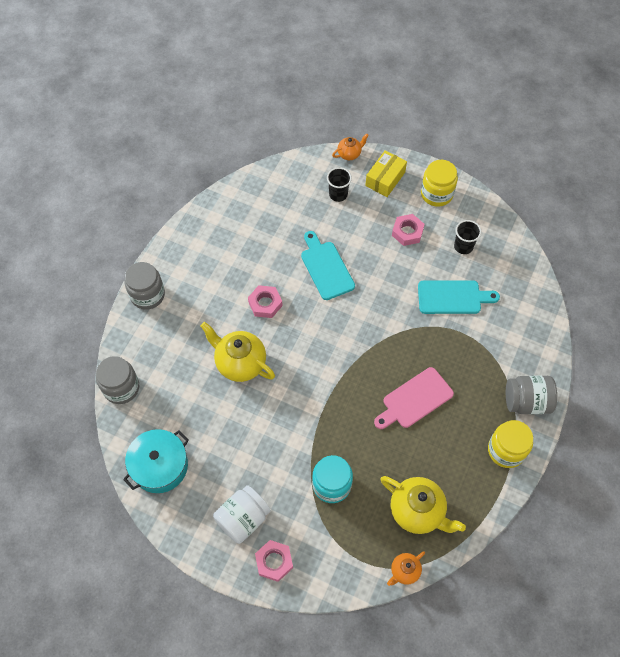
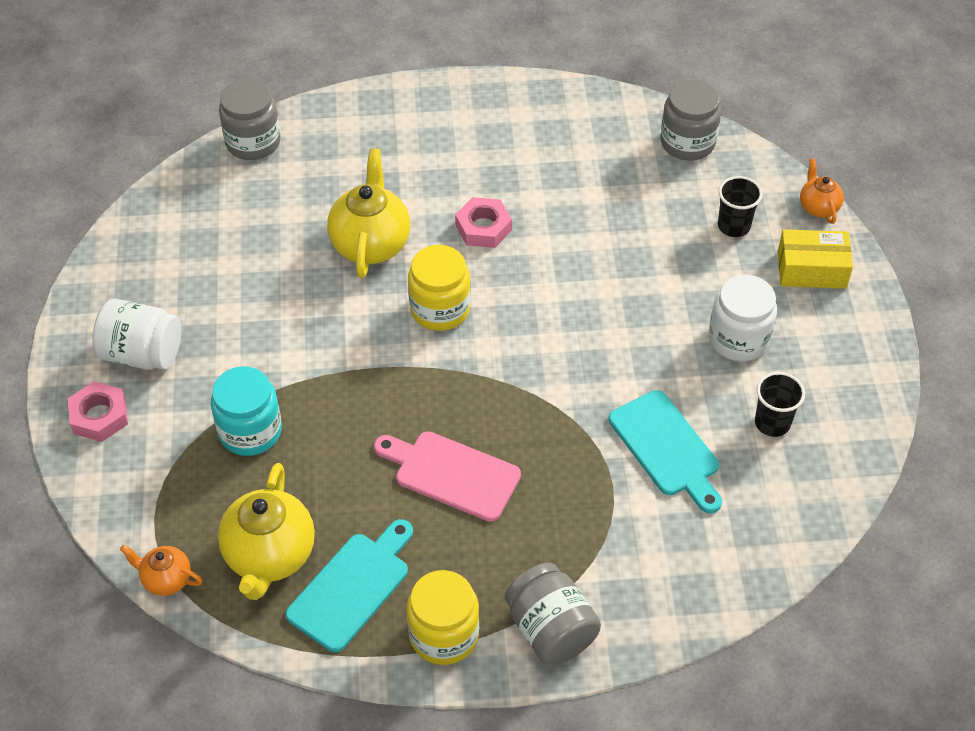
camera: 60 degrees right, 10 degrees down
turquoise pot [123,429,189,493] -> none
grey jar [125,262,165,310] -> grey jar moved to [660,79,721,161]
turquoise cutting board [301,231,355,300] -> turquoise cutting board moved to [286,519,413,652]
orange teapot [332,134,369,160] -> orange teapot turned 135 degrees counterclockwise [800,158,844,224]
pink nut [392,214,425,246] -> white jar [709,275,777,362]
yellow jar [421,160,458,207] -> yellow jar moved to [408,245,471,331]

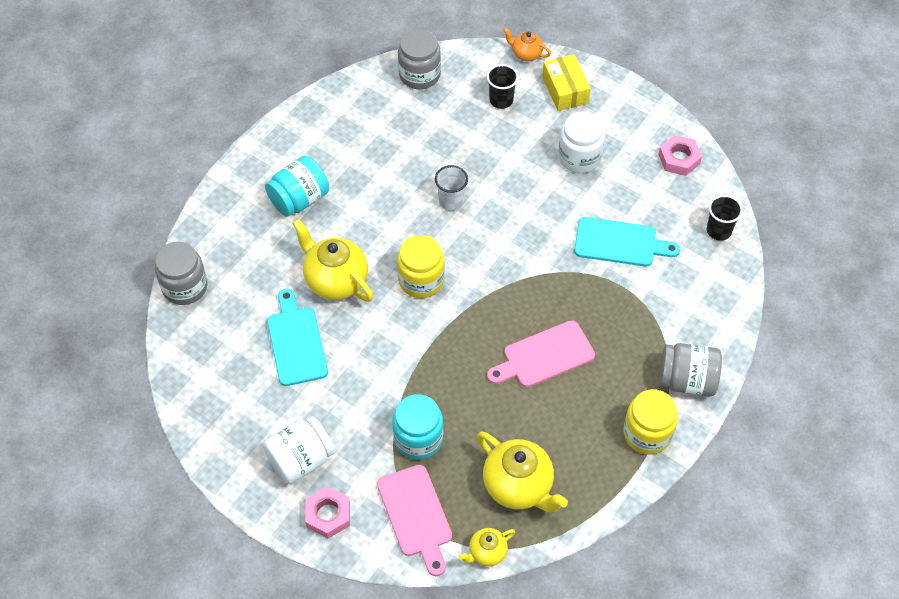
camera: 50 degrees left, 5 degrees up
orange teapot [120,545,202,596] -> yellow teapot [459,528,516,566]
turquoise cutting board [286,519,413,652] -> turquoise cutting board moved to [267,289,328,386]
pink nut [455,197,512,248] -> pink nut moved to [658,135,702,176]
black cup [755,372,805,437] -> black cup moved to [707,195,743,241]
yellow box [778,229,853,289] -> yellow box turned 60 degrees counterclockwise [542,54,591,111]
none -> turquoise jar [265,156,329,217]
none -> pink cutting board [377,464,452,576]
none -> white cup [435,165,468,211]

